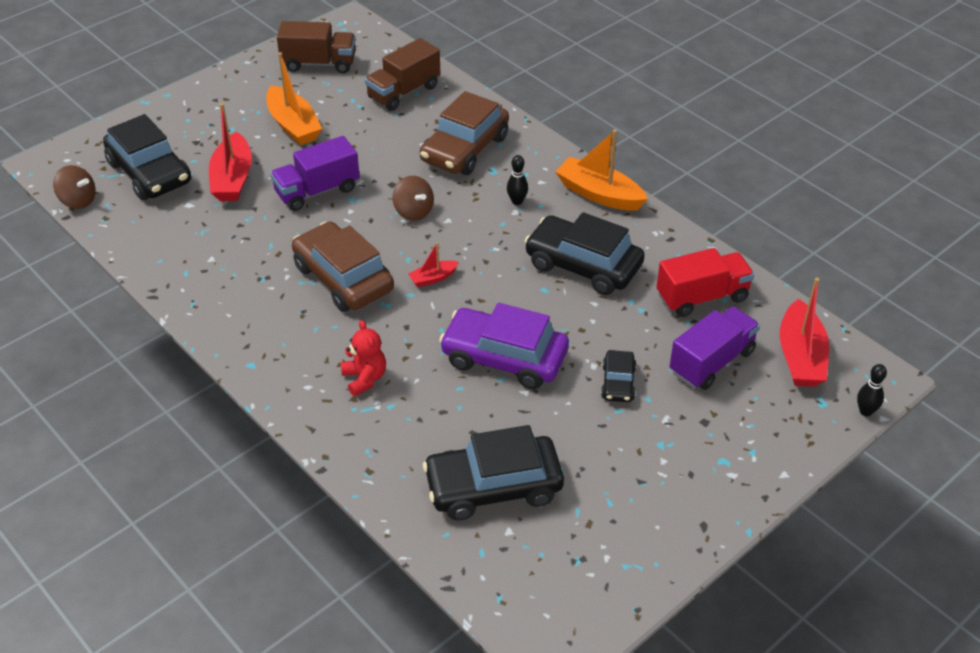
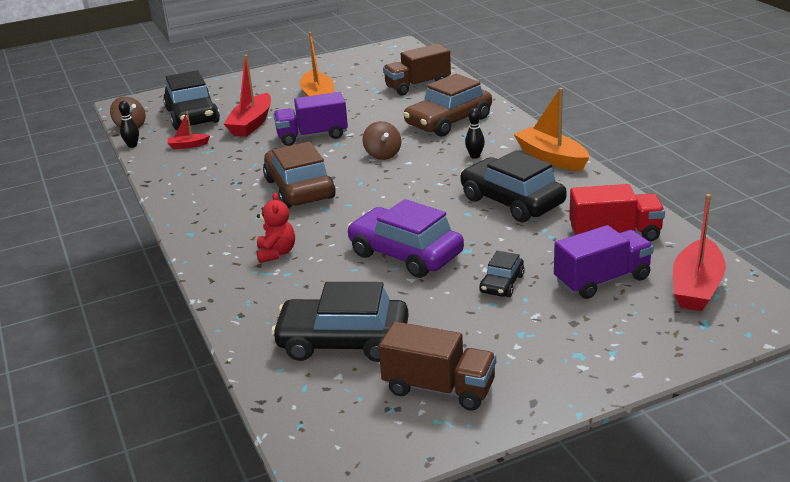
camera: 20 degrees right, 15 degrees down
brown truck [277,21,356,73] -> brown truck moved to [379,321,496,411]
red boat [408,242,459,287] -> red boat moved to [168,112,210,149]
black bowling pin [857,364,887,416] -> black bowling pin moved to [119,101,139,148]

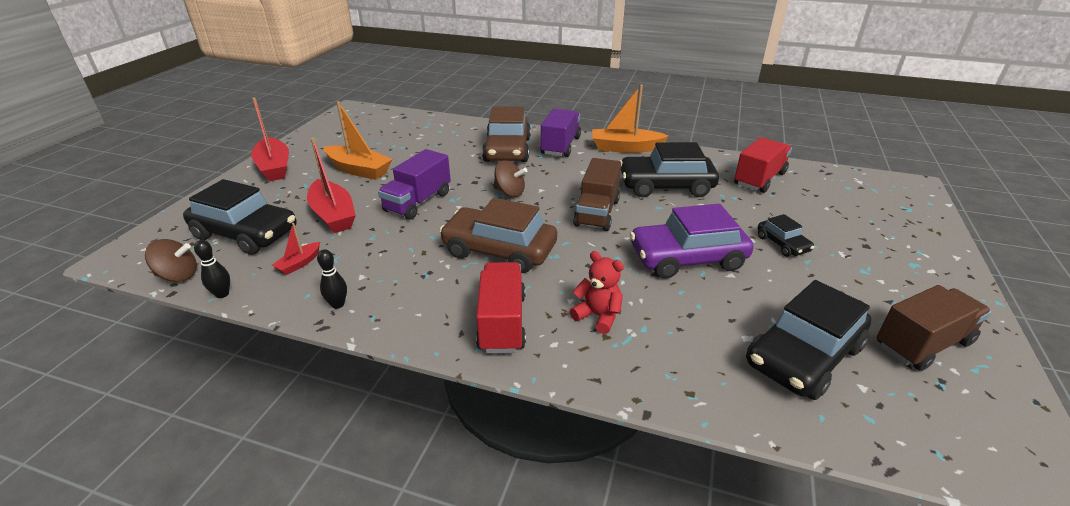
camera: 50 degrees left, 5 degrees up
brown truck [383,44,451,95] -> brown truck moved to [573,158,621,231]
black bowling pin [465,108,485,159] -> black bowling pin moved to [317,249,347,309]
purple truck [554,225,654,299] -> purple truck moved to [540,109,581,157]
red boat [673,194,726,311] -> red boat moved to [251,97,289,181]
none -> red truck [476,262,526,353]

